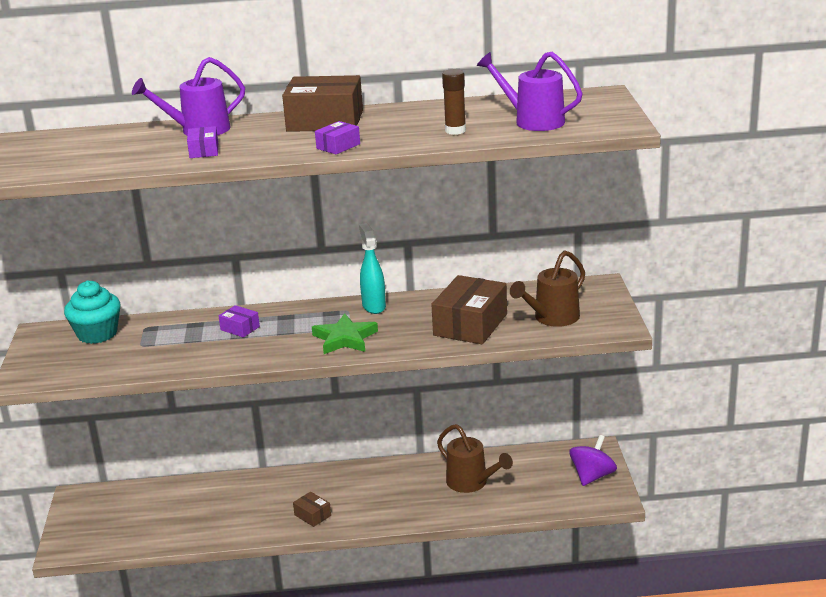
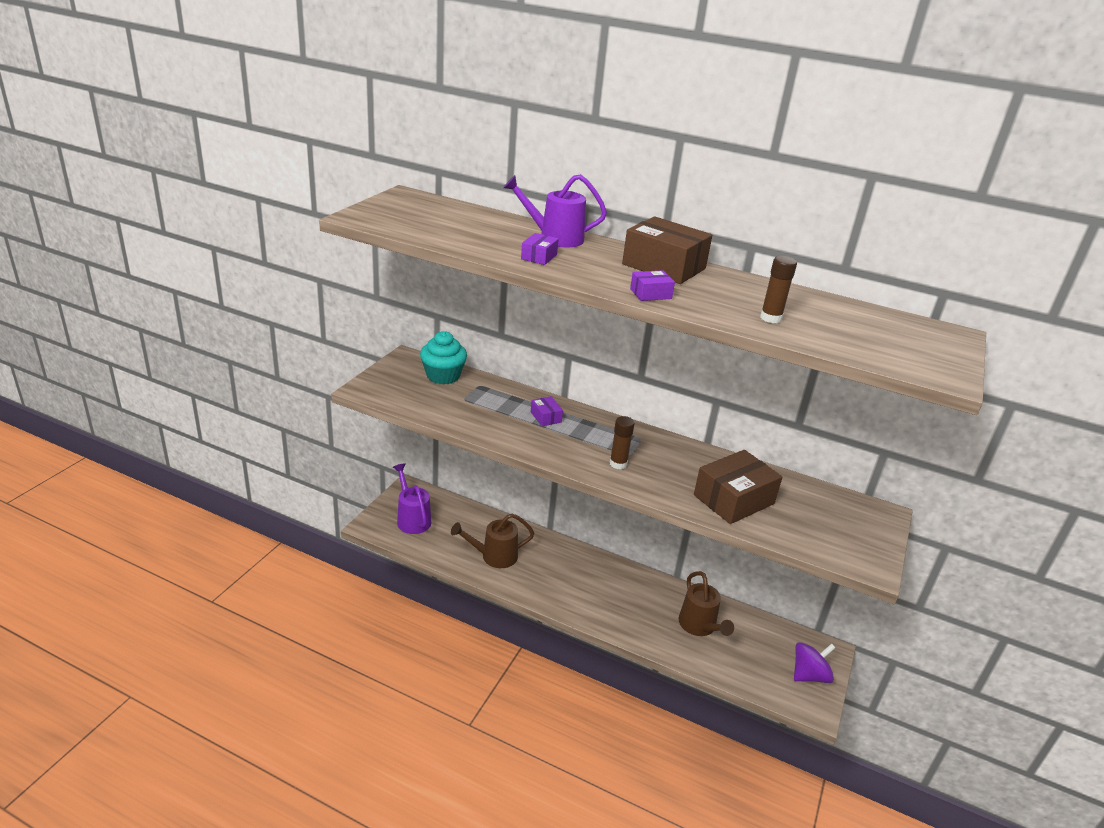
camera: 25 degrees right, 5 degrees up
brown box [293,492,331,527] -> none
green star [312,313,378,354] -> brown glue stick [610,416,635,469]
turquoise spray bottle [359,223,386,314] -> none
purple watering can [477,52,583,131] -> purple watering can moved to [393,463,431,534]
brown watering can [510,250,585,327] -> brown watering can moved to [451,513,534,568]

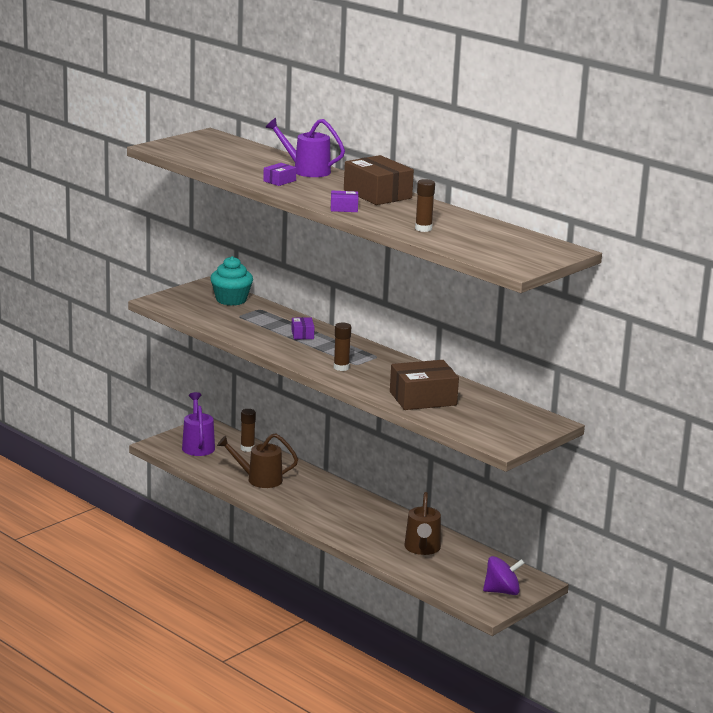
camera: 20 degrees right, 10 degrees down
none -> brown glue stick [241,409,256,452]

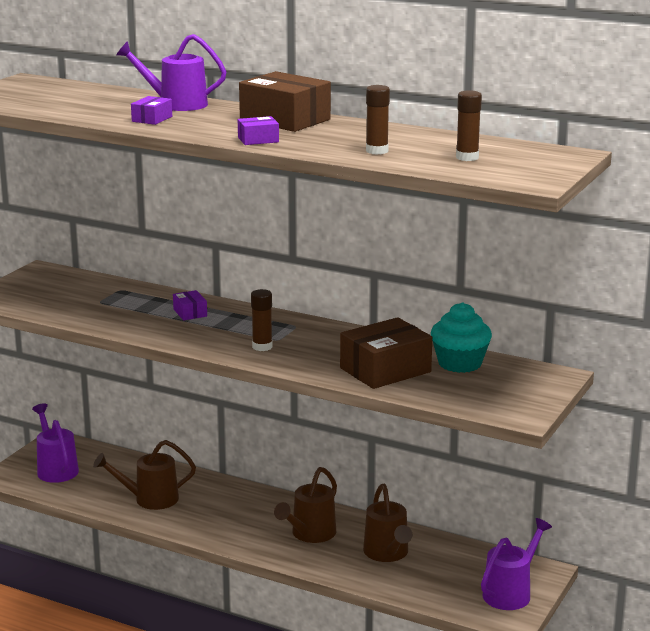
camera: 15 degrees left, 0 degrees up
turquoise cupcake [210,256,253,306] -> turquoise cupcake moved to [431,302,492,373]
brown glue stick [241,409,256,452] -> brown glue stick moved to [456,90,482,161]
purple spinning top [483,556,525,595] -> purple watering can [481,518,552,610]
none -> brown watering can [274,467,337,543]

